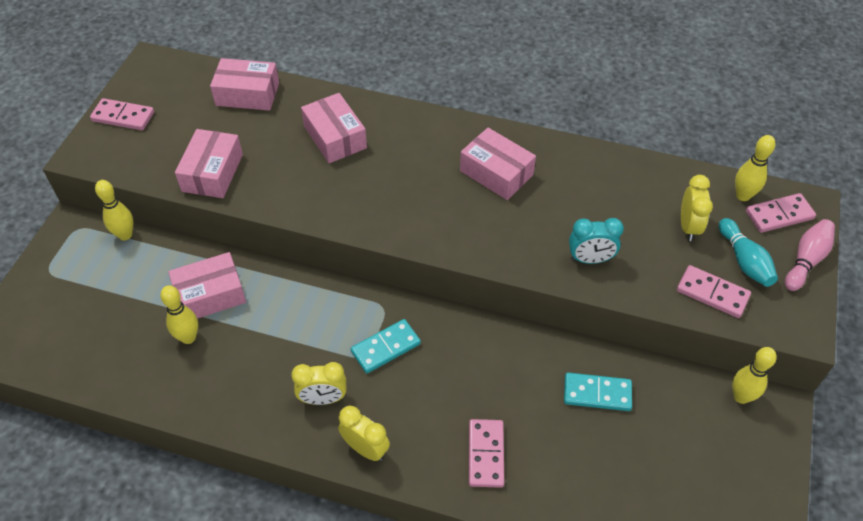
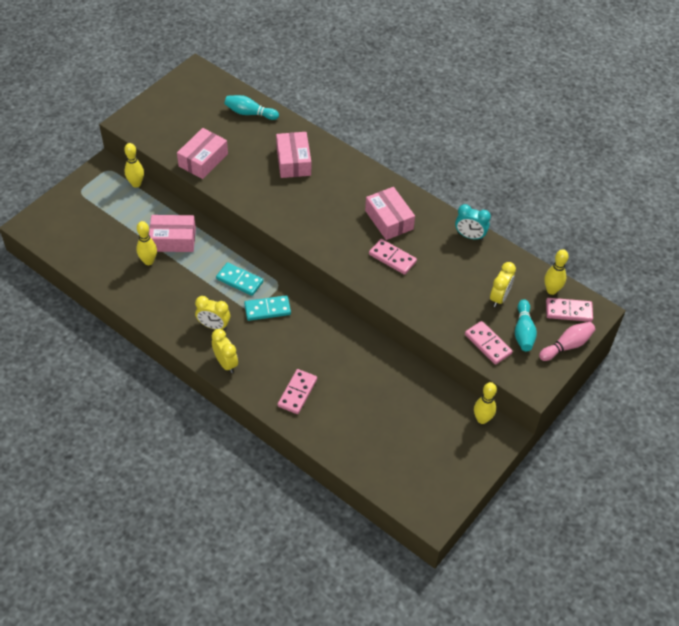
camera: 20 degrees right, 0 degrees up
pink domino [90,98,154,130] -> pink domino moved to [369,239,417,275]
pink box [210,58,279,111] -> turquoise bowling pin [225,95,279,120]
turquoise domino [564,373,632,411] -> turquoise domino moved to [216,262,263,296]
turquoise clock [569,218,624,264] -> turquoise clock moved to [455,204,491,240]

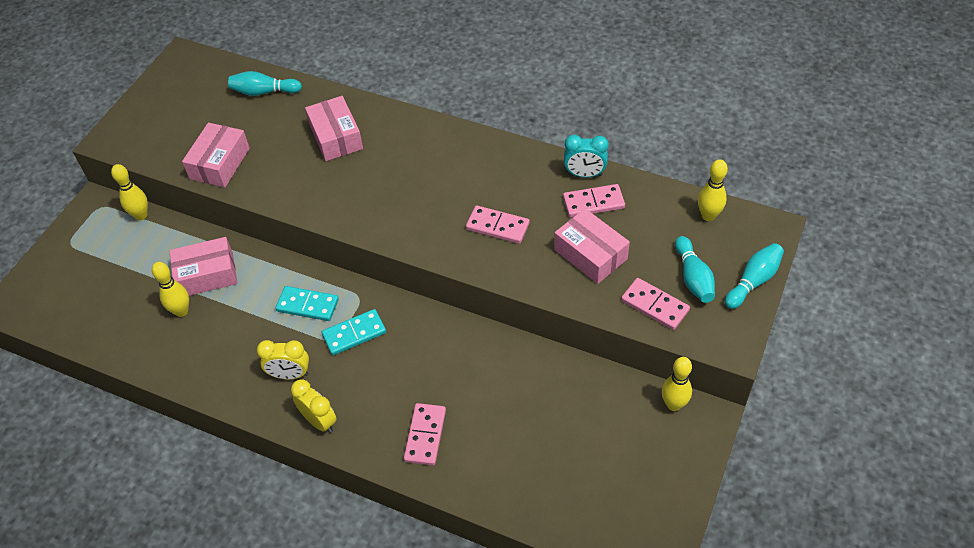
camera: 10 degrees left, 0 degrees up
pink box [365,187,415,240] -> pink box moved to [554,208,630,284]
yellow clock [490,262,516,307] -> none
pink bowling pin [539,322,595,361] -> turquoise bowling pin [725,243,784,309]
pink domino [546,298,593,322] -> pink domino moved to [563,184,625,217]

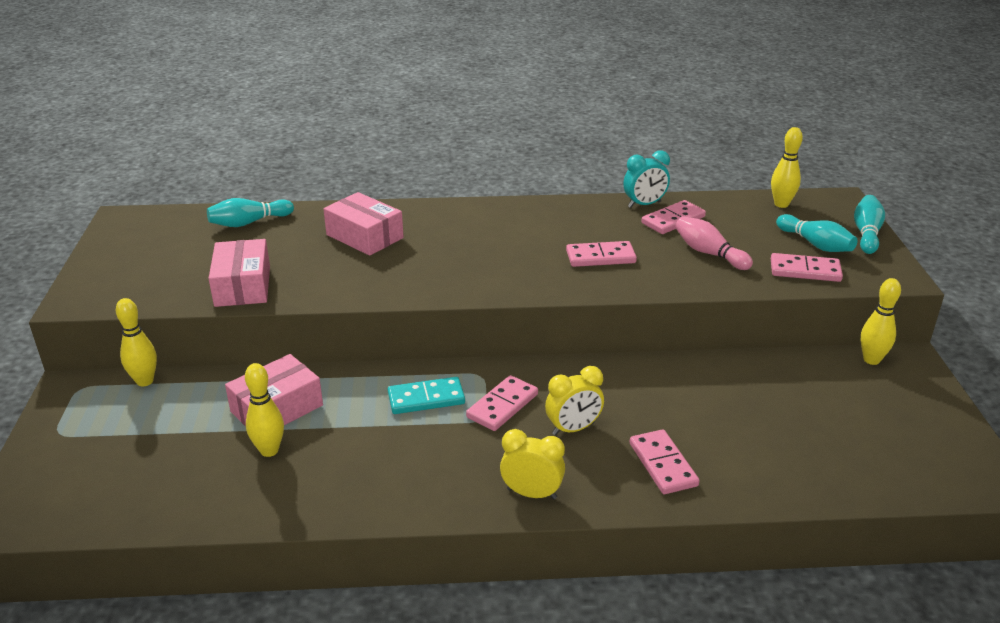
camera: 30 degrees left, 20 degrees down
yellow clock [257,340,309,379] -> yellow clock moved to [545,366,604,436]
turquoise domino [322,309,386,355] -> pink domino [466,375,538,431]
pink box [554,208,630,284] -> pink bowling pin [675,216,753,270]

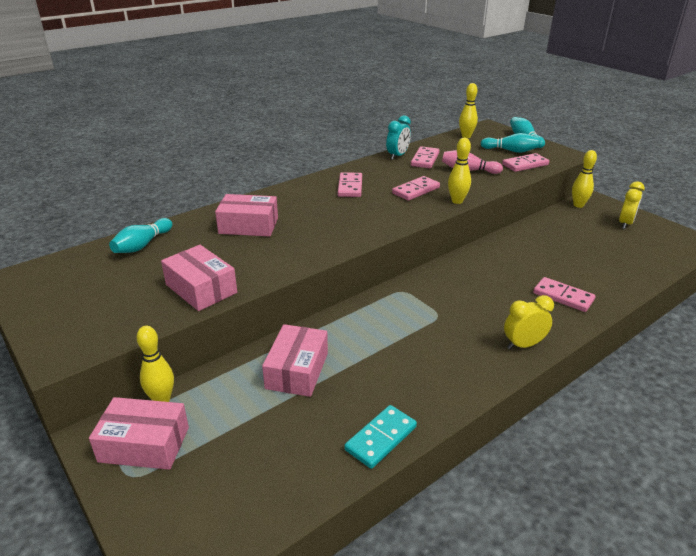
camera: 35 degrees left, 0 degrees up
yellow bowling pin [245,363,284,457] -> yellow bowling pin moved to [448,138,471,204]
turquoise domino [388,377,465,414] -> turquoise domino moved to [344,405,417,469]
pink domino [466,375,538,431] -> pink domino moved to [338,172,362,197]
yellow clock [545,366,604,436] -> yellow clock moved to [619,181,645,229]
none -> pink box [89,397,189,470]

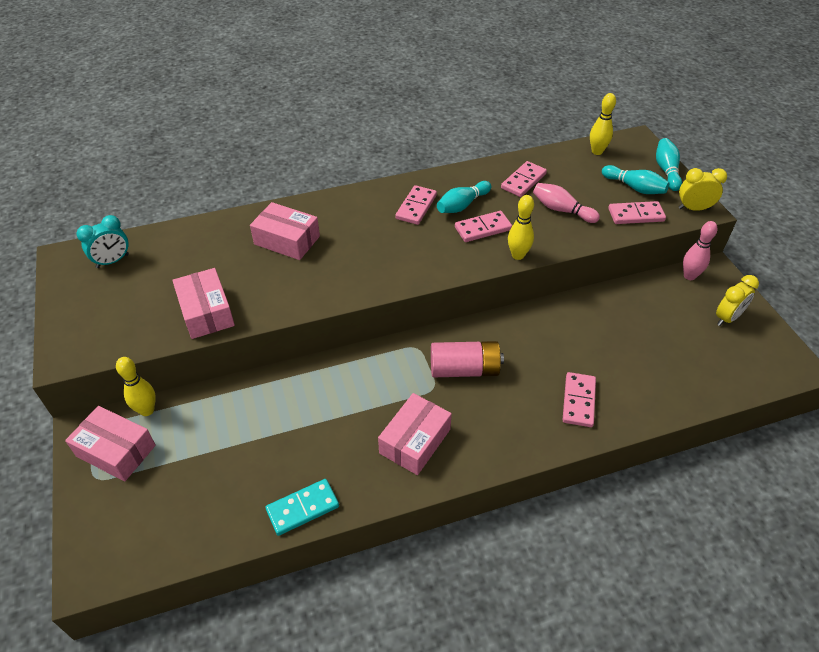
camera: 20 degrees right, 15 degrees up
turquoise bowling pin [109,218,173,253] -> turquoise bowling pin moved to [437,181,491,213]
pink box [262,324,328,397] -> pink box moved to [378,393,452,475]
turquoise clock [386,115,411,160] -> turquoise clock moved to [76,215,129,268]
yellow clock [504,295,554,349] -> yellow clock moved to [679,168,727,211]
pink domino [533,277,596,312] -> pink domino turned 45 degrees clockwise [563,372,596,427]
yellow bowling pin [572,150,597,208] -> pink bowling pin [683,221,717,280]
none -> pink battery [431,341,504,377]

